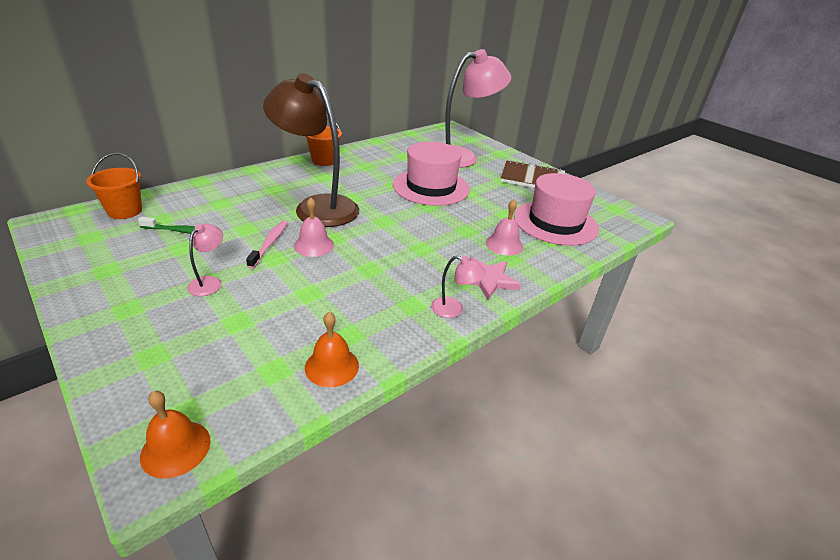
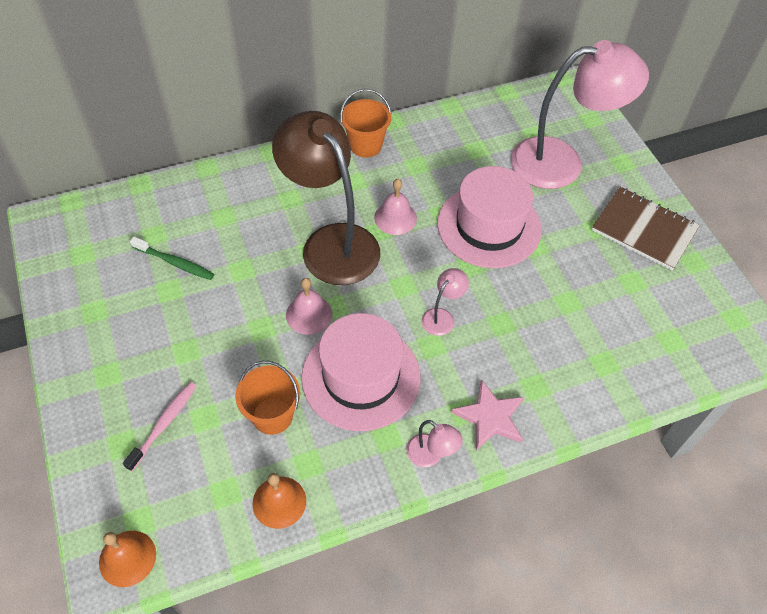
camera: 20 degrees right, 20 degrees up
orange bucket [86,153,142,219] -> orange bucket moved to [235,361,300,435]
pink lamp [187,224,223,296] -> pink lamp moved to [422,268,469,336]
pink toothbrush [246,221,288,268] -> pink toothbrush moved to [123,382,197,471]
pink bell [486,199,523,256] -> pink bell moved to [374,179,417,235]
pink hat [514,173,599,245] -> pink hat moved to [301,313,420,431]

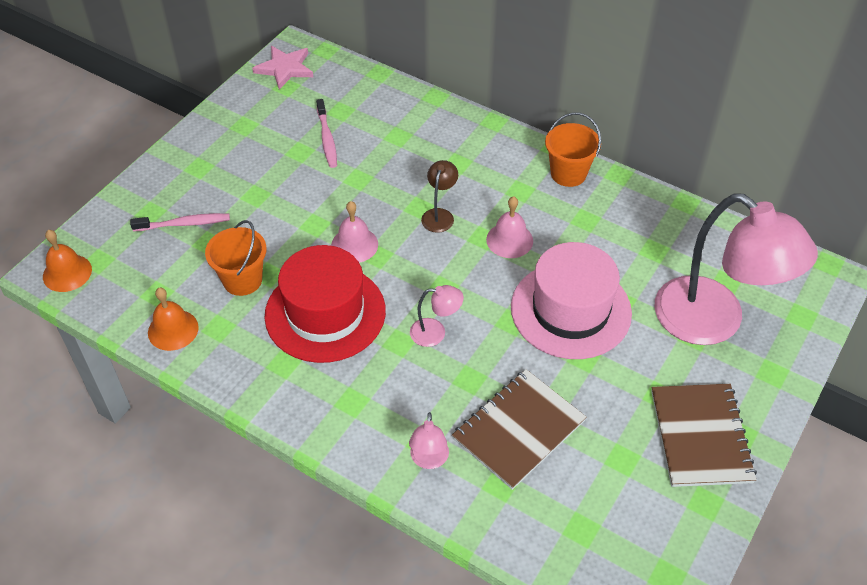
camera: 55 degrees right, 5 degrees down
green toothbrush [130,237,214,280] -> pink toothbrush [316,99,337,168]
brown lamp [272,111,380,285] -> brown lamp [421,160,458,233], size x0.40
pink hat [301,313,420,431] -> red hat [264,245,386,363]
pink lamp [406,420,463,467] -> pink lamp moved to [409,412,449,469]
pink star [451,379,524,450] -> pink star moved to [252,46,313,90]
none -> brown notebook [452,369,587,490]

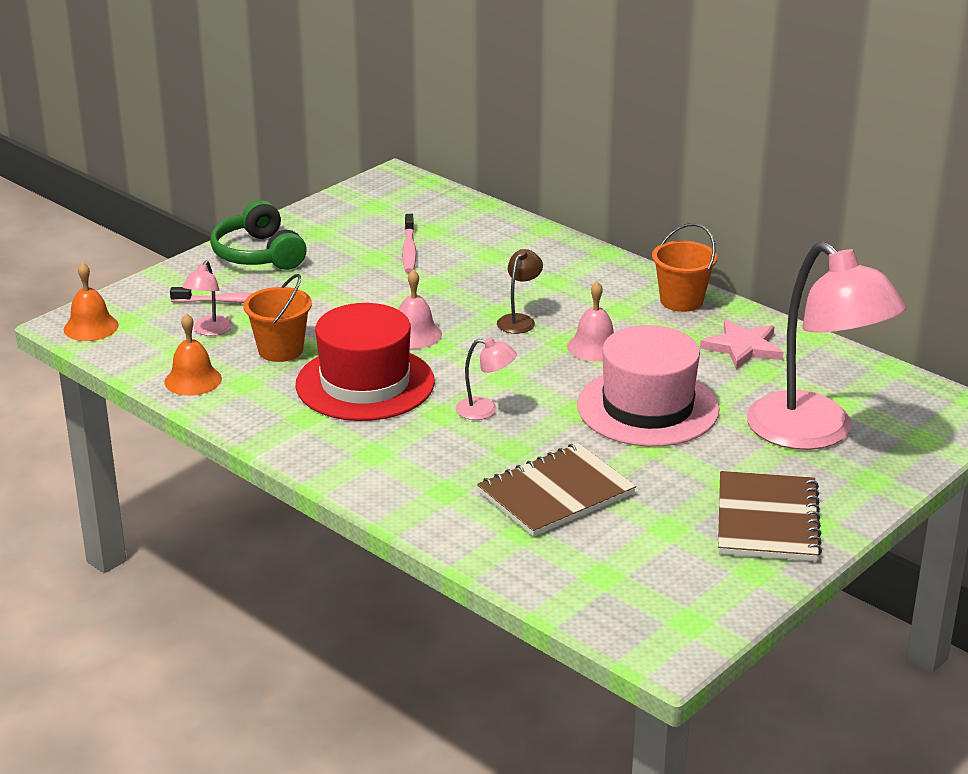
camera: 10 degrees right, 20 degrees down
pink star [252,46,313,90] -> pink star moved to [700,319,783,369]
pink lamp [409,412,449,469] -> pink lamp moved to [183,261,232,336]
none -> green headphones [210,200,307,270]

